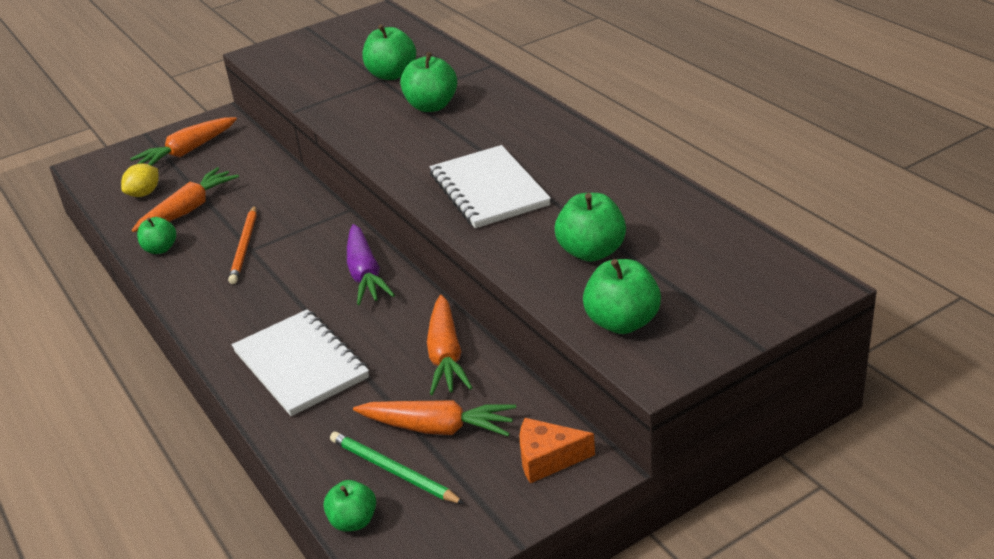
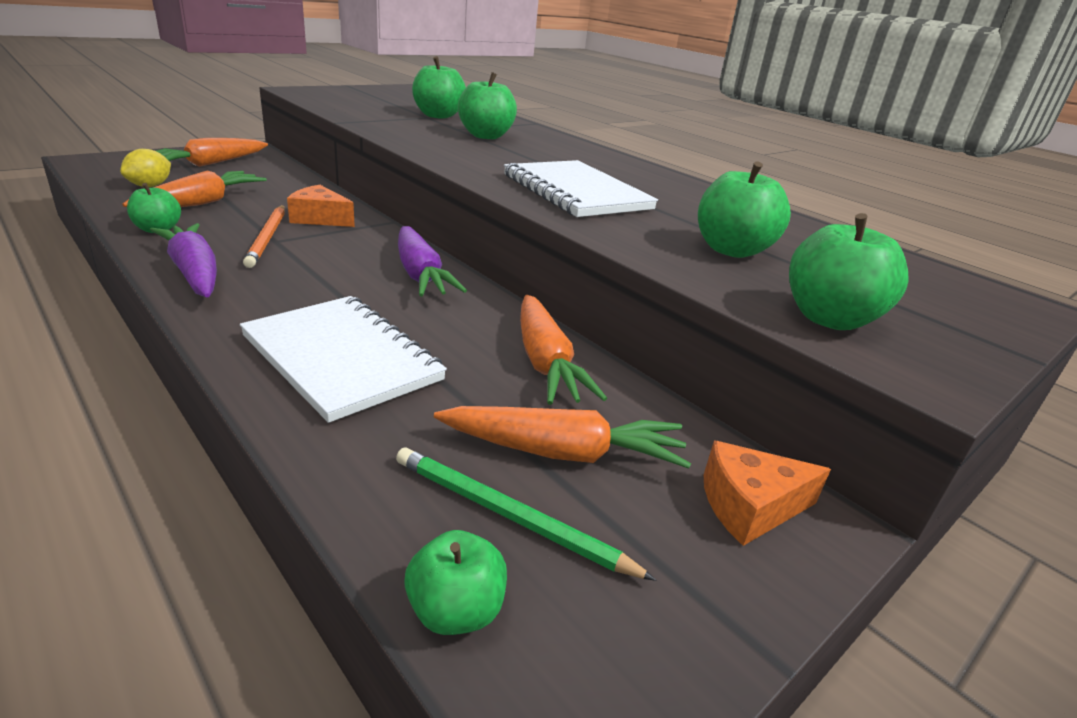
camera: 15 degrees left, 5 degrees down
none -> purple carrot [150,223,217,297]
none -> orange cheese [287,185,355,227]

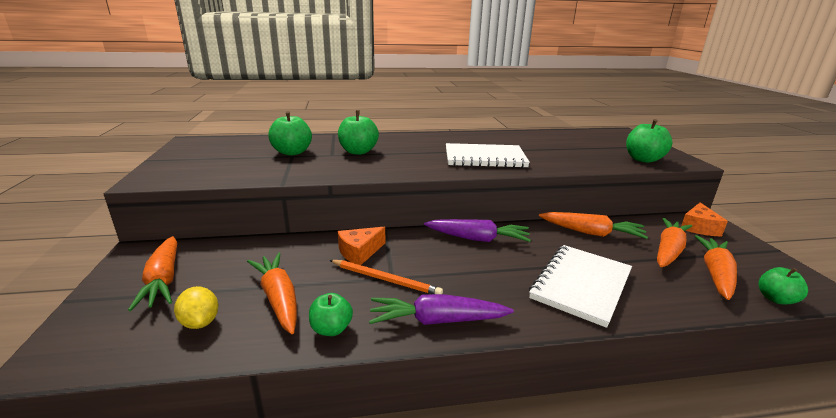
camera: 55 degrees left, 5 degrees down
white notebook [240,296,447,423] -> white notebook turned 45 degrees counterclockwise [529,245,632,328]
green pencil [396,447,656,581] -> orange carrot [695,235,737,300]
green apple [698,161,791,258] -> none

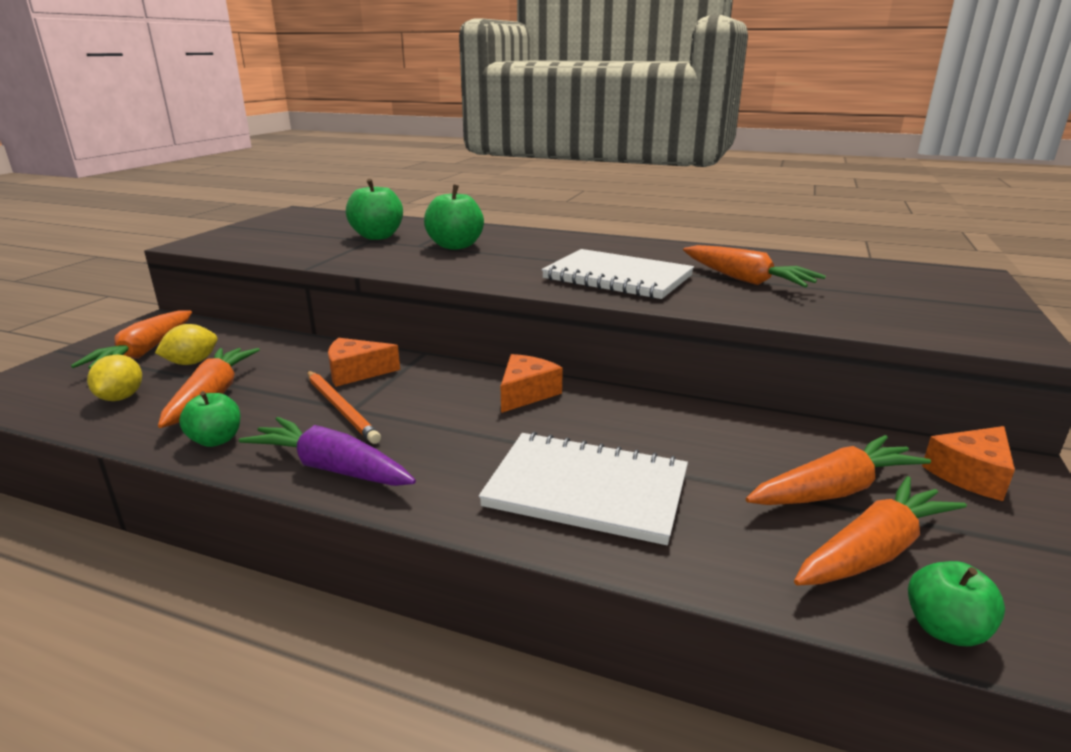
camera: 30 degrees right, 0 degrees up
purple carrot [424,219,531,242] -> orange cheese [500,354,563,413]
white notebook [529,245,632,328] -> white notebook turned 45 degrees clockwise [479,432,688,545]
orange carrot [539,212,648,239] -> orange carrot moved to [683,245,826,287]
green apple [626,119,672,163] -> none
none -> yellow lemon [155,324,217,365]

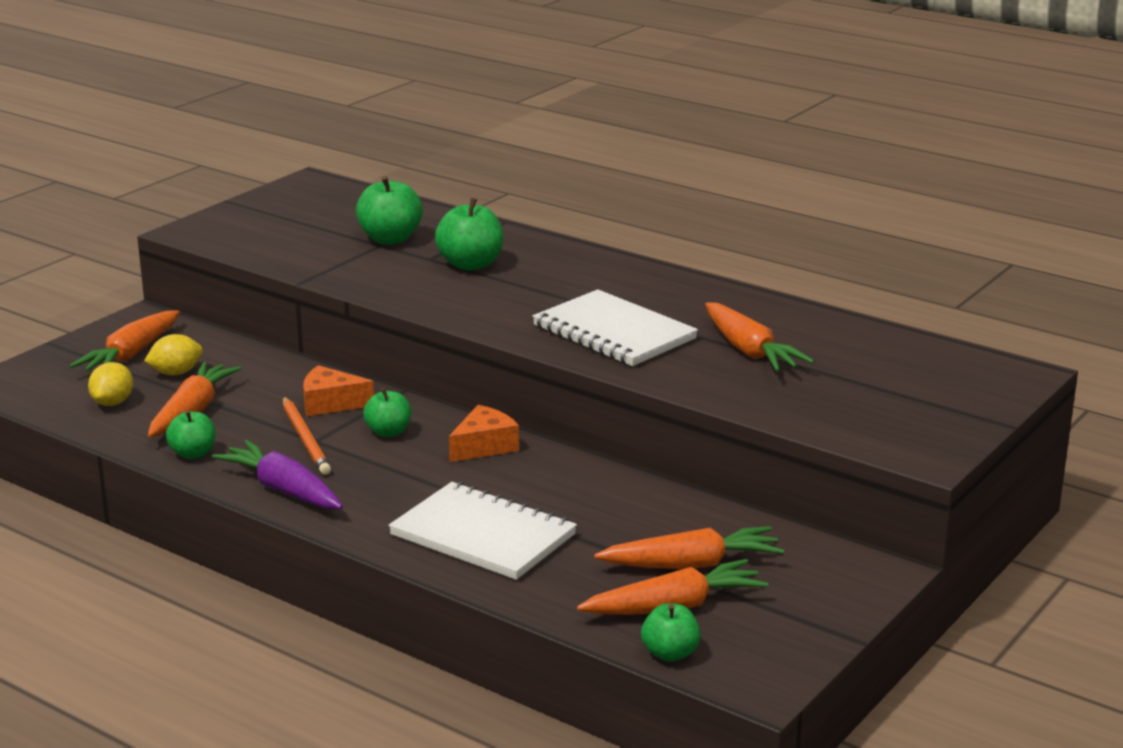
camera: 15 degrees right, 0 degrees up
orange cheese [922,426,1015,501] -> none
none -> green apple [363,388,411,437]

